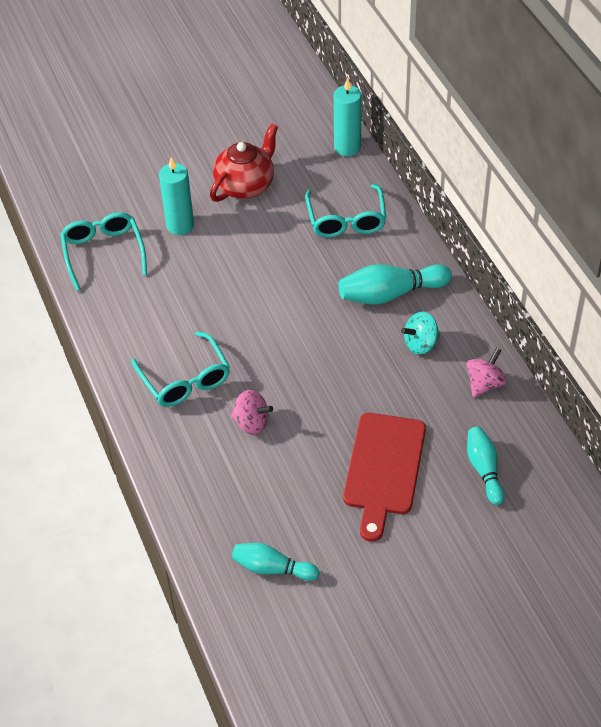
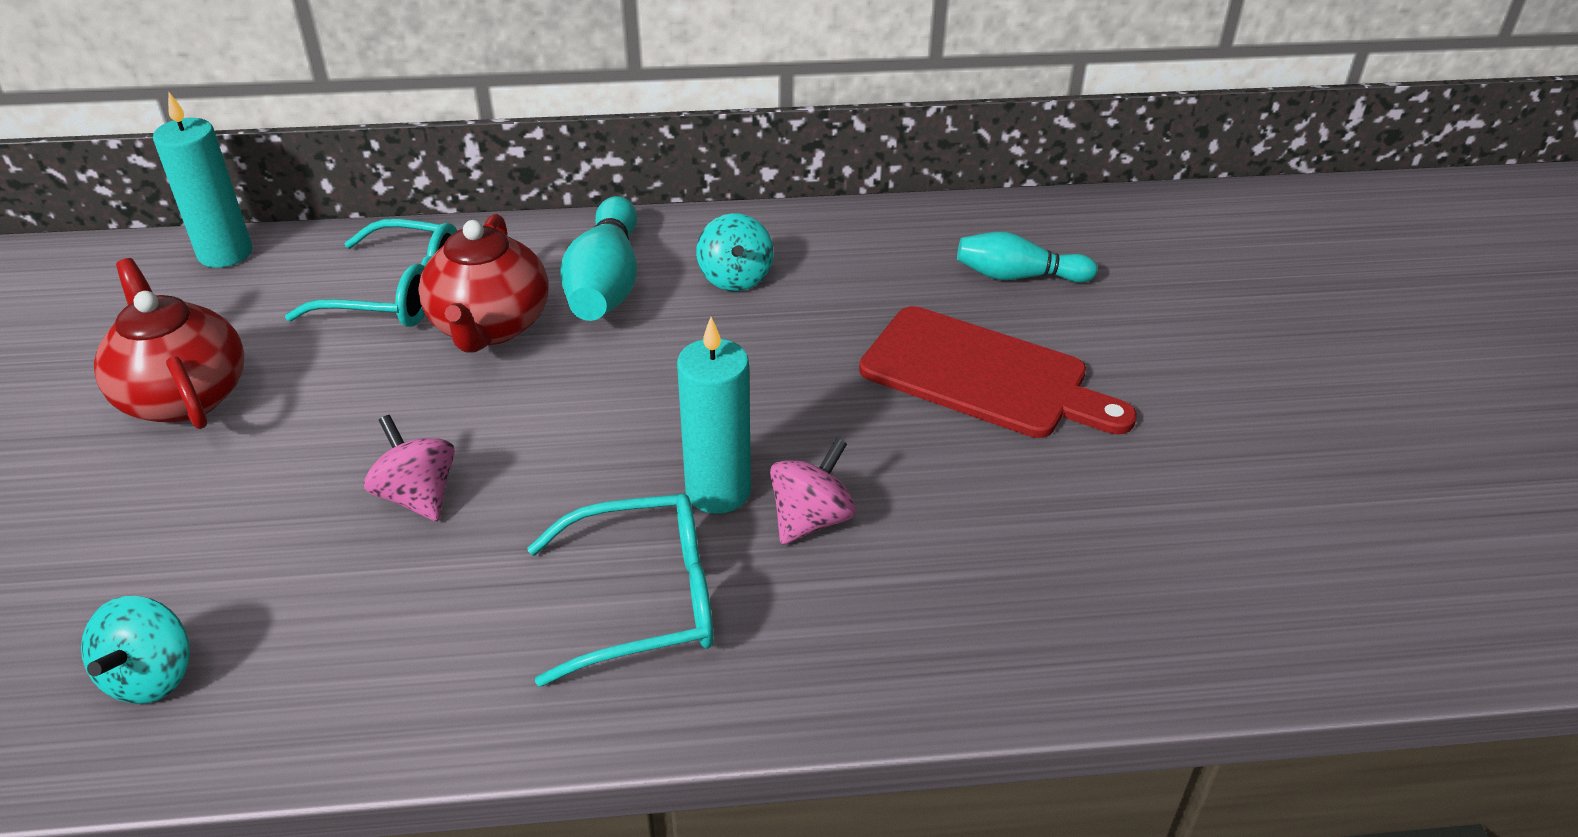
camera: 75 degrees left, 10 degrees down
turquoise glasses [60,212,147,291] -> turquoise spinning top [81,596,190,704]
turquoise candle [159,157,194,235] -> turquoise candle moved to [677,317,751,514]
turquoise bowling pin [232,543,319,581] -> none
pink spinning top [466,348,507,398] -> pink spinning top moved to [364,415,455,521]
none -> red teapot [418,214,549,352]

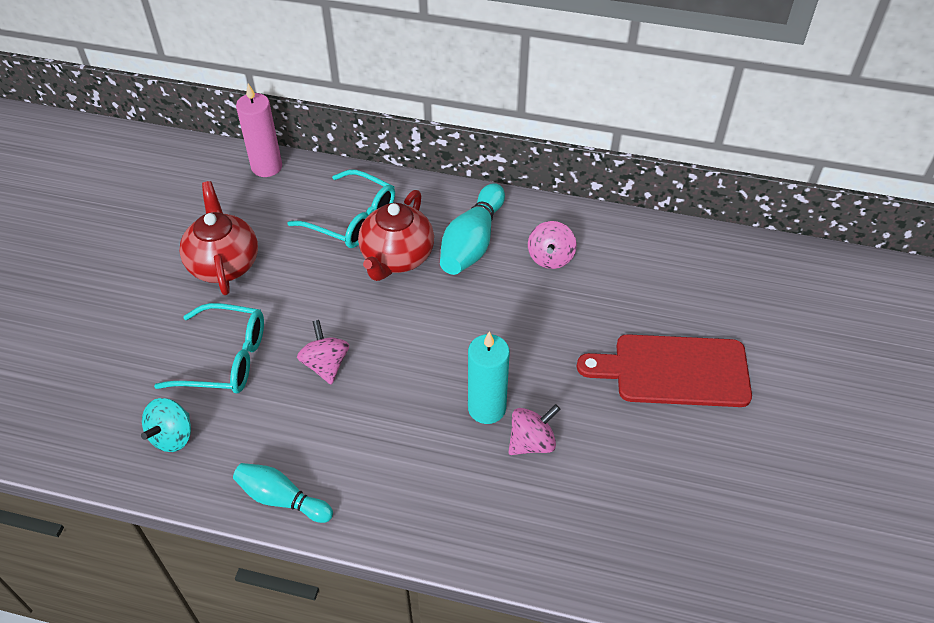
camera: 20 degrees right, 10 degrees up
turquoise candle [153,92,252,268] -> pink candle [236,83,282,177]
turquoise glasses [527,493,714,687] -> turquoise glasses moved to [154,303,264,393]
turquoise spinning top [696,213,774,291] -> pink spinning top [528,221,576,269]
red cutting board [859,306,1137,438] -> red cutting board turned 135 degrees clockwise [577,334,752,407]
turquoise bowling pin [957,232,1097,283] -> turquoise bowling pin moved to [233,463,333,523]

